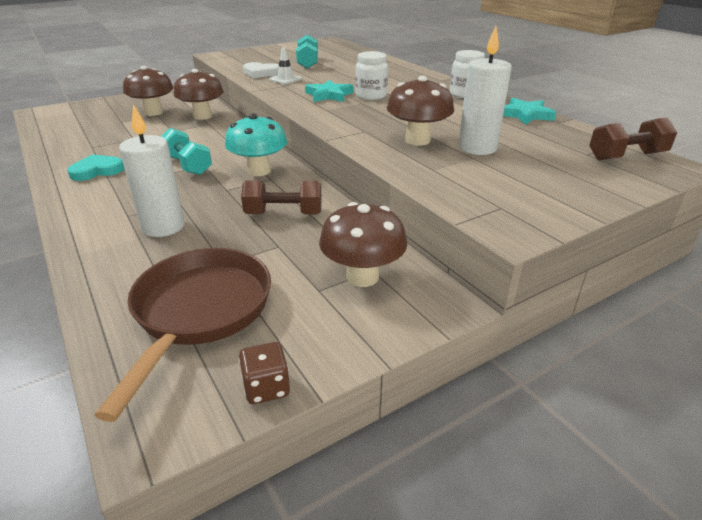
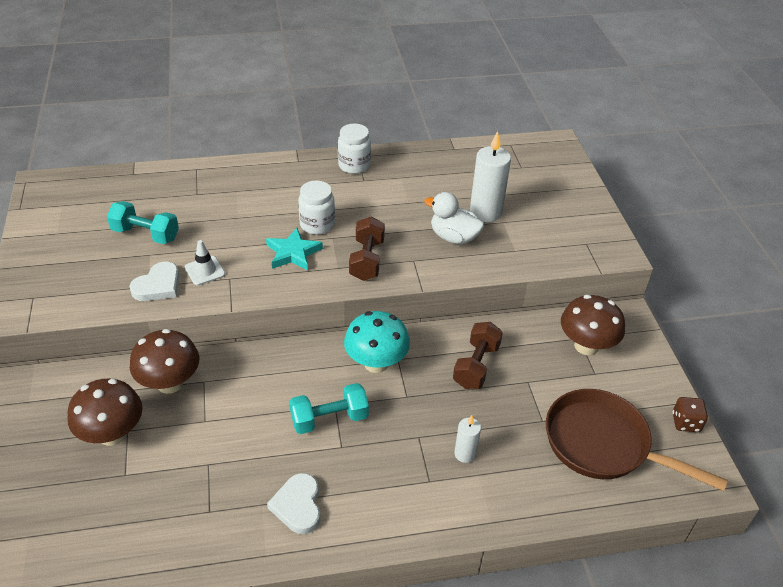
camera: 70 degrees left, 10 degrees up
turquoise heart [67,154,124,181] -> white heart [267,473,320,534]
white candle [119,104,185,237] -> white candle [454,415,481,463], size x0.54
brown mushroom [387,76,454,146] -> white duck [424,192,484,244]
turquoise star [503,98,556,125] -> none
brown dumbbell [589,117,677,161] -> brown dumbbell moved to [349,216,385,281]

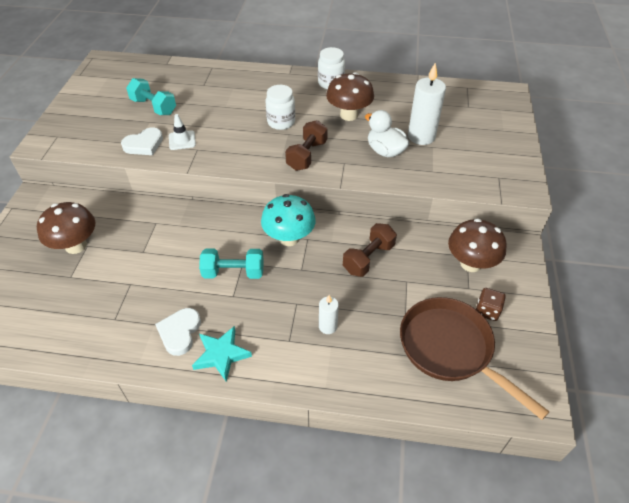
camera: 20 degrees right, 5 degrees up
brown mushroom [130,329,199,394] -> brown mushroom moved to [326,72,374,121]
turquoise star [266,228,323,271] -> turquoise star moved to [192,326,252,381]
brown dice [673,397,708,432] -> brown dice moved to [476,288,506,321]

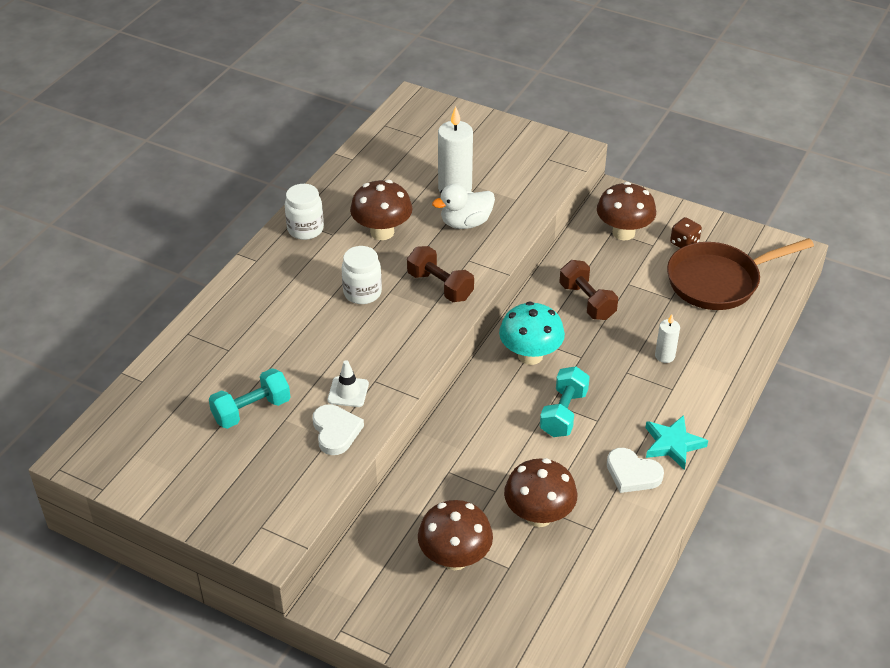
camera: 70 degrees left, 5 degrees down
none -> brown mushroom [504,458,577,527]

